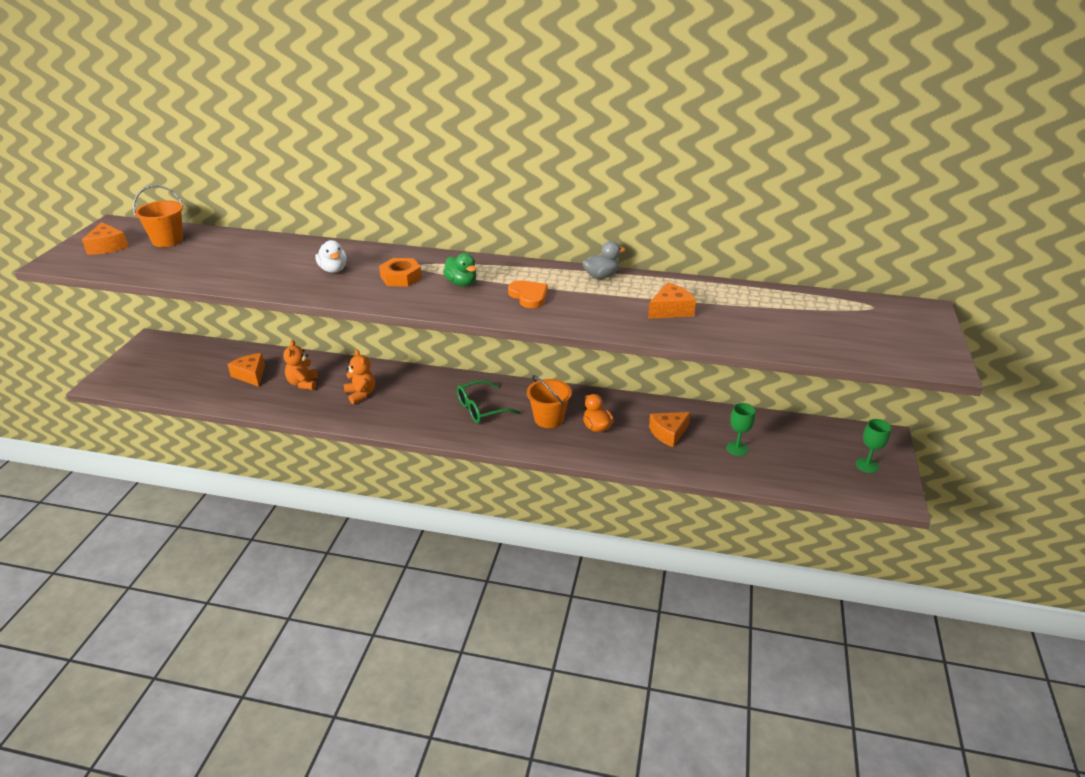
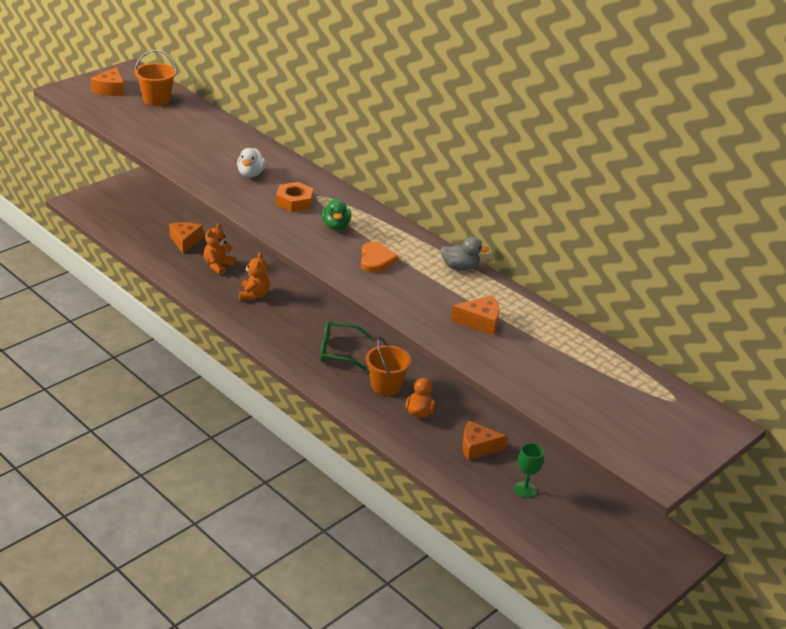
camera: 30 degrees right, 0 degrees up
green goblet [856,419,891,473] -> none

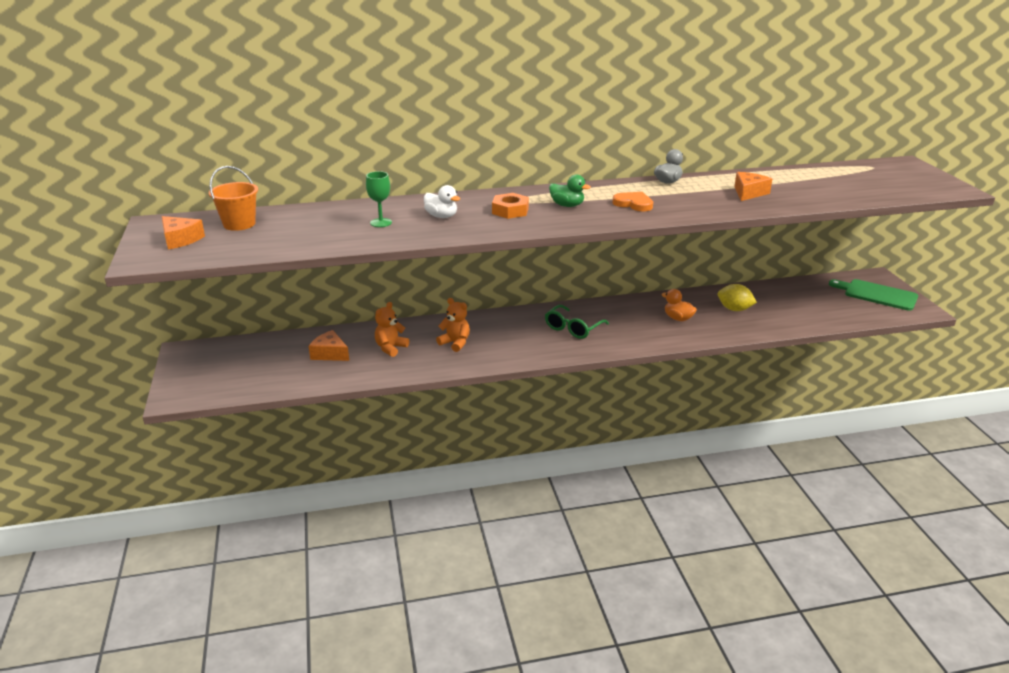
camera: 55 degrees left, 5 degrees down
orange teddy bear [204,223,236,275] -> orange teddy bear turned 60 degrees clockwise [375,302,409,357]
orange bucket [366,337,411,396] -> none
orange cheese [463,421,508,461] -> yellow lemon [718,284,757,311]
green goblet [514,443,544,498] -> green goblet moved to [366,171,392,227]
none -> green cutting board [829,279,918,311]

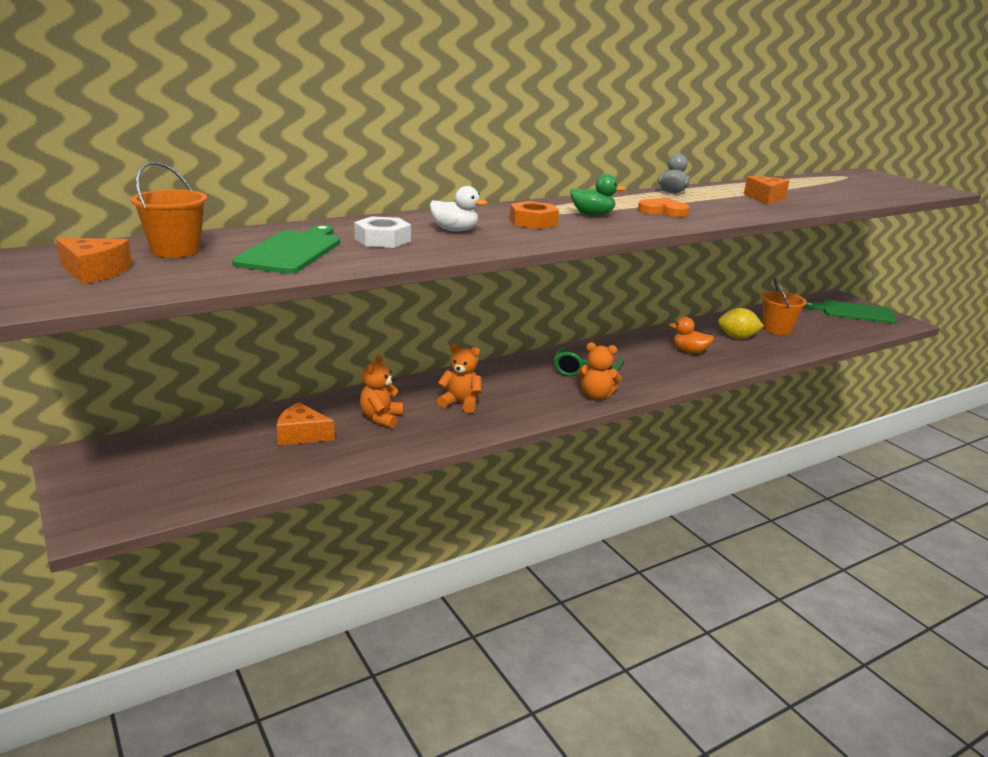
camera: 20 degrees left, 5 degrees down
green goblet [366,171,392,227] -> white nut [354,216,411,248]
none -> green cutting board [232,225,340,274]
none -> orange teddy bear [577,342,621,400]
none -> orange bucket [761,278,807,335]

